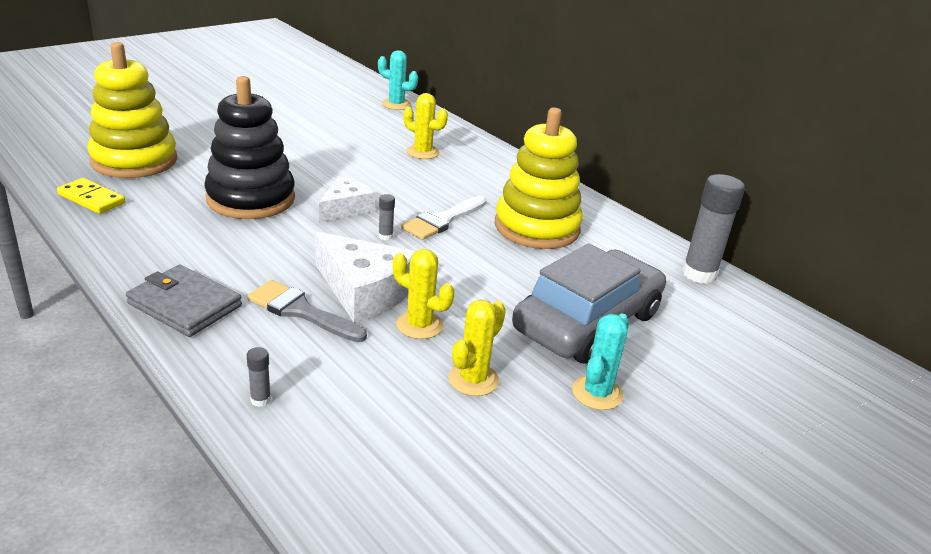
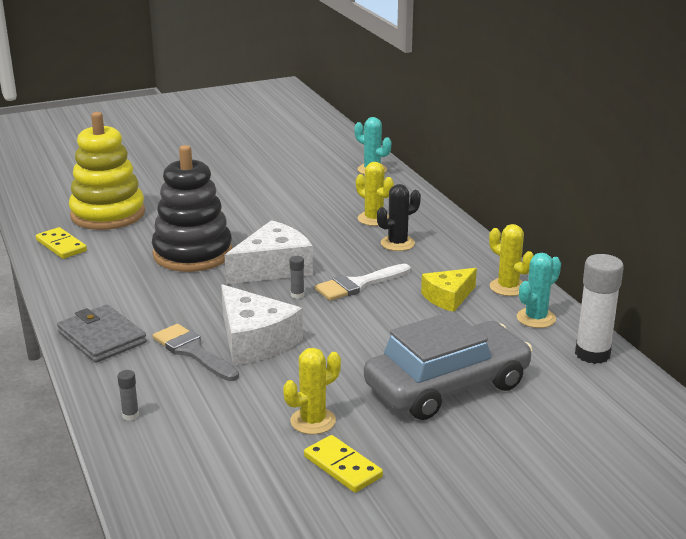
camera: 20 degrees right, 5 degrees down
white cheese [319,176,375,222] -> white cheese [225,220,313,284], size x1.57
yellow cactus [393,249,454,339] -> yellow cactus moved to [489,224,534,296]
yellow stacking toy [495,107,583,249] -> yellow cheese [421,268,477,312]
turquoise cactus [572,314,629,410] -> turquoise cactus moved to [517,253,561,328]
grey glue stick [682,174,745,284] -> white glue stick [575,254,624,364]
none -> yellow domino [304,435,383,493]
none -> black cactus [377,184,421,251]

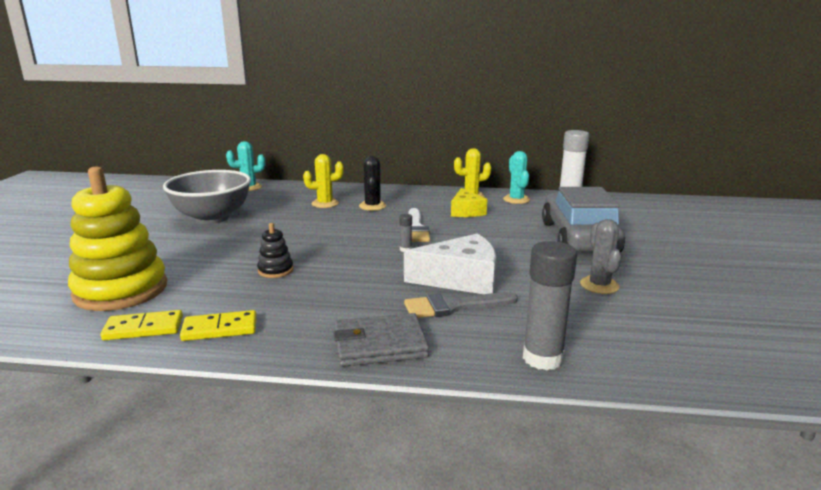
camera: 60 degrees left, 5 degrees down
grey glue stick [117,370,139,421] -> grey glue stick [523,241,577,370], size x2.30
black stacking toy [152,145,232,272] -> black stacking toy [257,223,294,278], size x0.43
white cheese [225,220,313,284] -> none
yellow cactus [283,348,341,434] -> grey cactus [580,219,622,294]
yellow domino [304,435,383,493] -> yellow domino moved to [180,310,257,341]
none -> grey bowl [163,170,251,224]

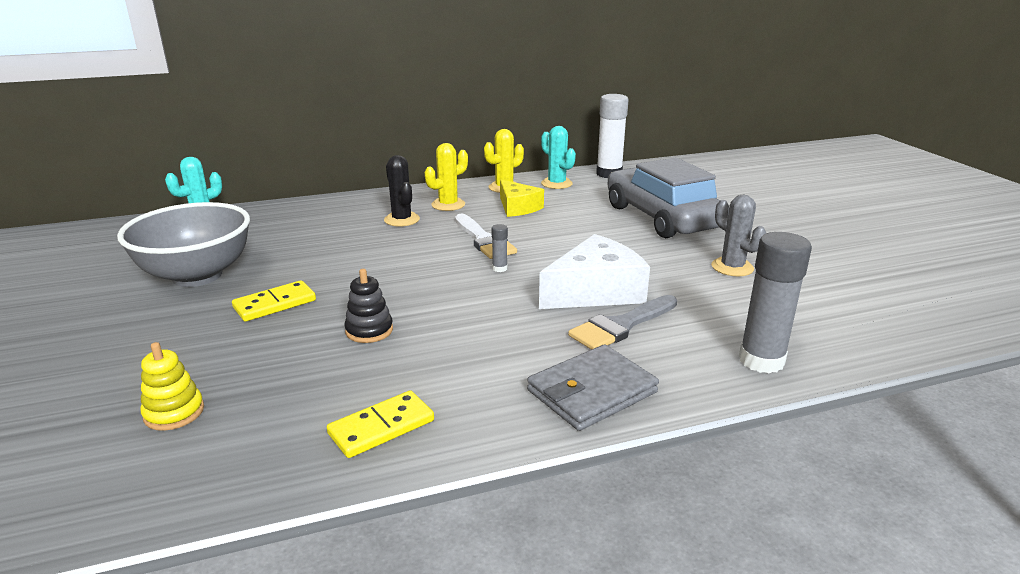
camera: 25 degrees left, 5 degrees up
yellow stacking toy [68,167,167,311] -> yellow stacking toy [140,342,204,431], size x0.43
yellow domino [101,310,183,341] -> yellow domino moved to [232,280,316,322]
yellow cactus [303,154,344,208] -> yellow cactus moved to [425,143,468,211]

